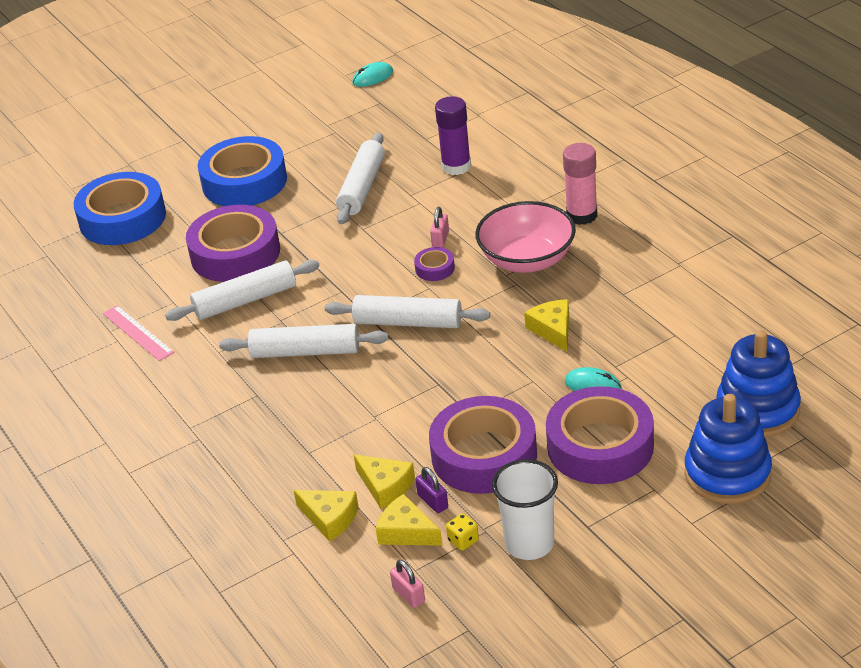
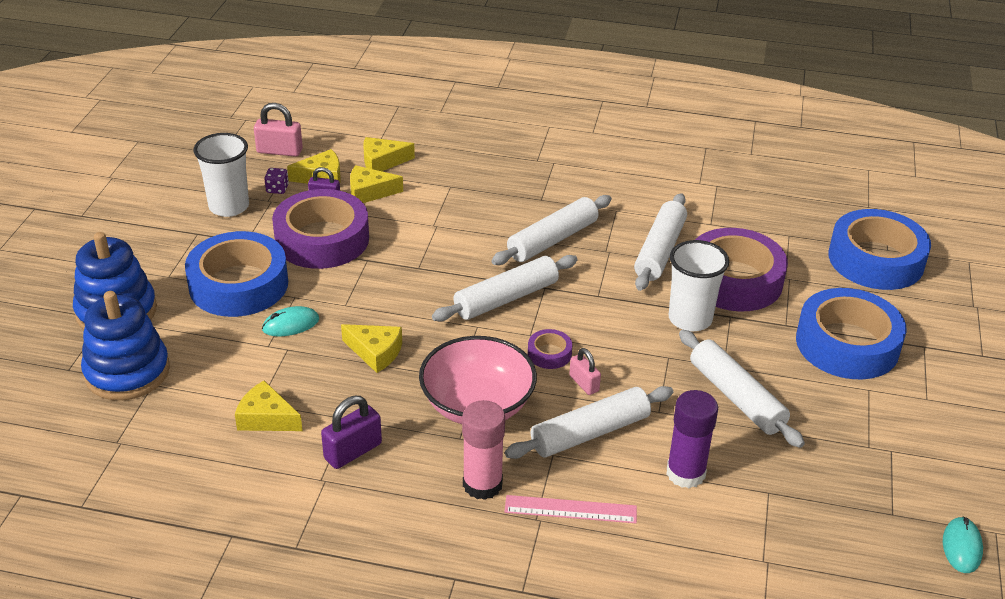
camera: 130 degrees right, 0 degrees up
pink ruler [103,305,174,361] -> pink ruler moved to [505,495,637,523]
pink padlock [390,560,425,608] -> pink padlock [254,103,303,157], size x1.55
yellow dice [446,513,479,551] -> purple dice [264,168,289,194]
purple tape [546,386,654,484] -> blue tape [185,231,288,317]
none -> yellow cheese [235,381,303,431]
none -> purple padlock [321,396,382,469]
none -> white rolling pin [505,386,673,459]
none -> white cup [668,240,729,331]

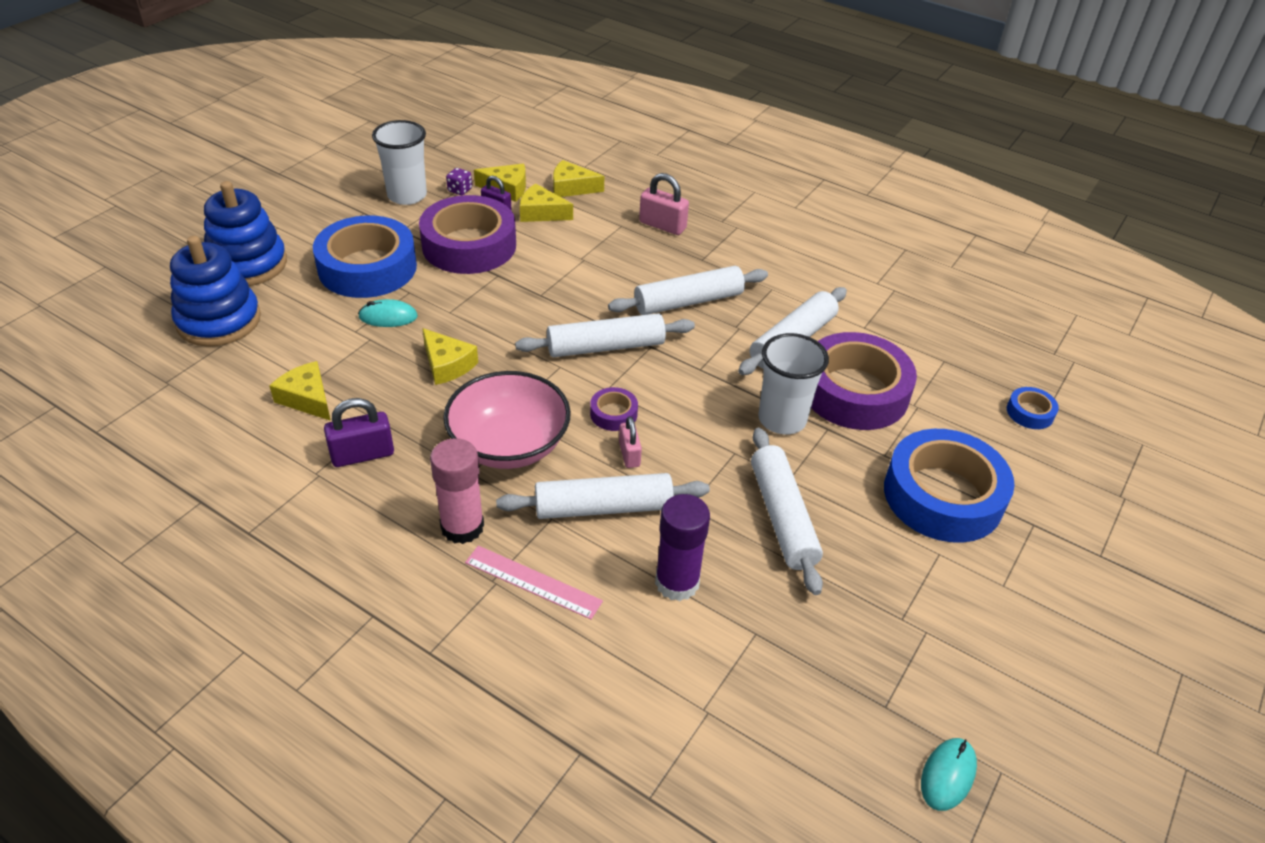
camera: 20 degrees right, 5 degrees up
pink padlock [254,103,303,157] -> pink padlock moved to [639,173,689,235]
blue tape [829,209,931,290] -> blue tape [1007,387,1059,429], size x0.43

